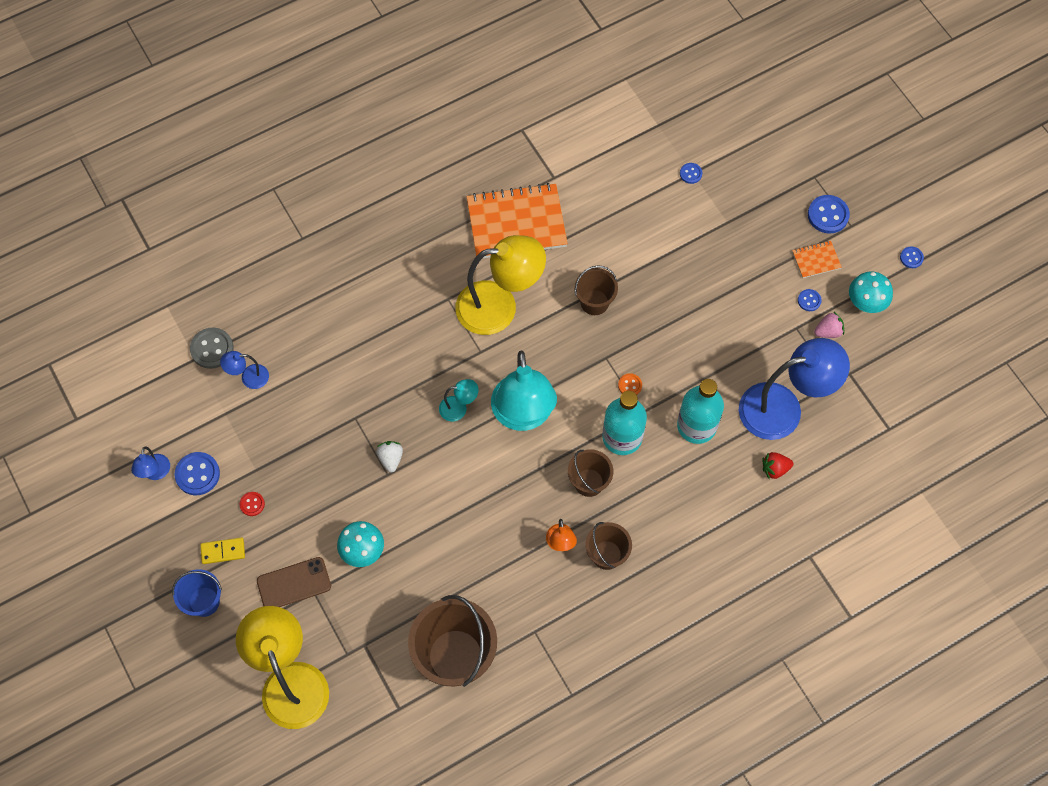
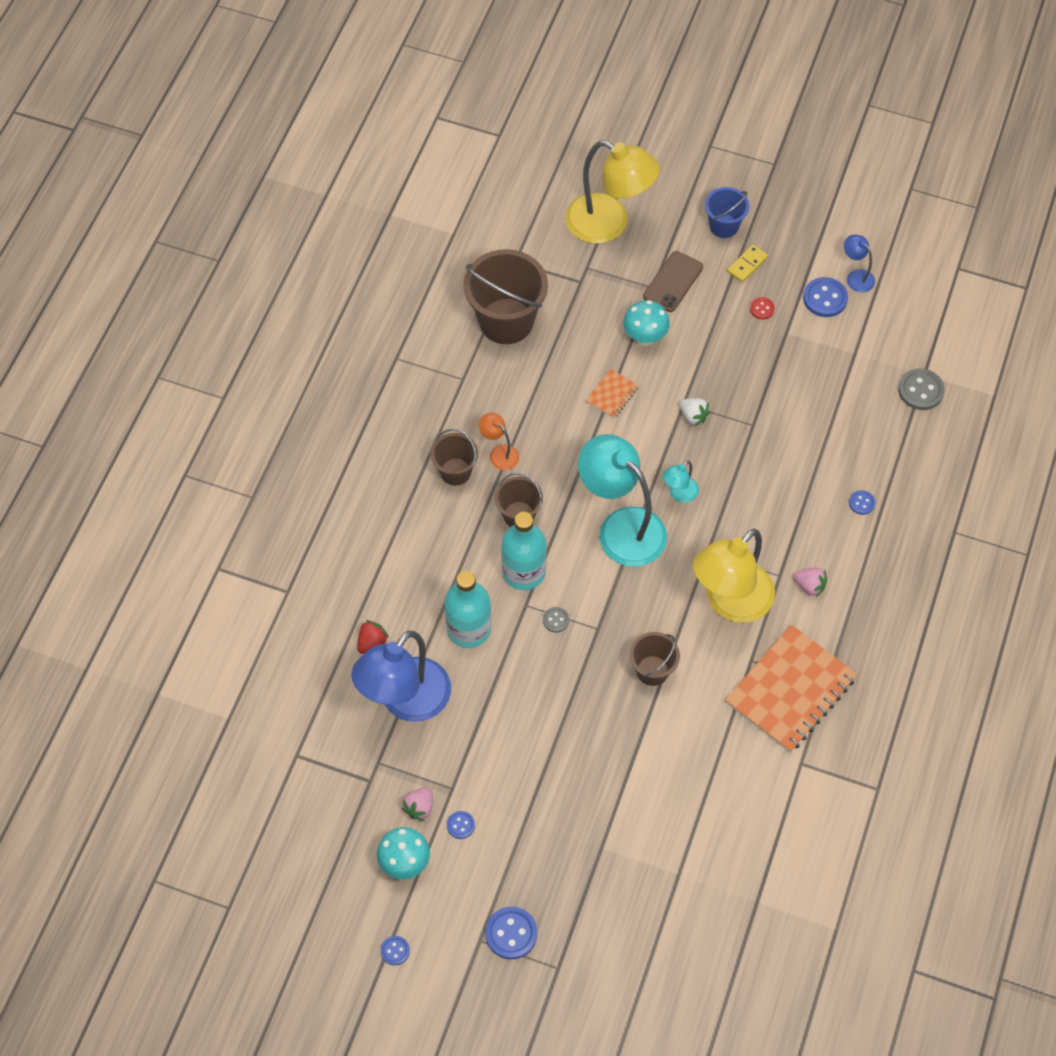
camera: 140 degrees right, 5 degrees down
blue lamp [220,351,269,389] -> none
orange button [618,373,642,395] -> grey button [543,607,569,633]
blue button [680,163,702,184] -> blue button moved to [849,490,875,515]
orange notebook [792,241,842,278] -> orange notebook moved to [586,369,639,418]
none -> pink strawberry [793,568,827,597]

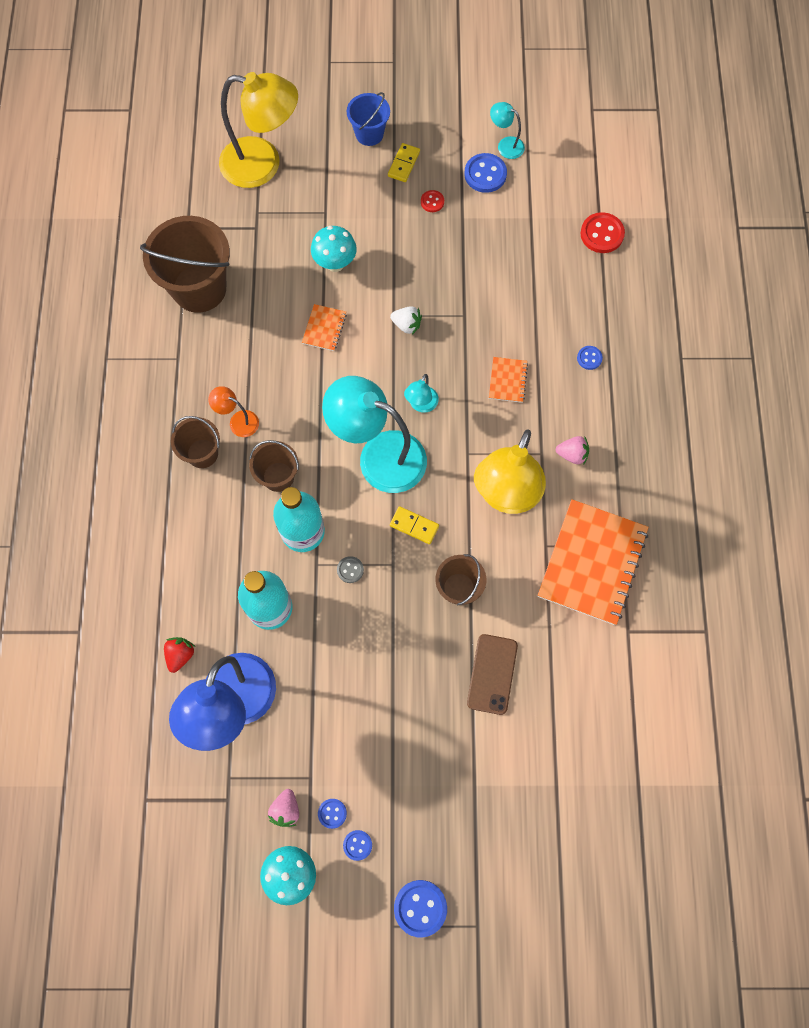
camera: 20 degrees left, 10 degrees up
blue button [381,936,410,965] -> blue button moved to [343,830,372,861]
brown phone [643,251,703,312] -> brown phone moved to [467,634,518,715]
blue lamp [844,234,875,292] -> turquoise lamp [490,102,525,159]
grey button [898,368,945,410] -> red button [581,212,625,253]
none -> yellow domino [390,506,439,544]
none -> orange notebook [489,357,528,403]

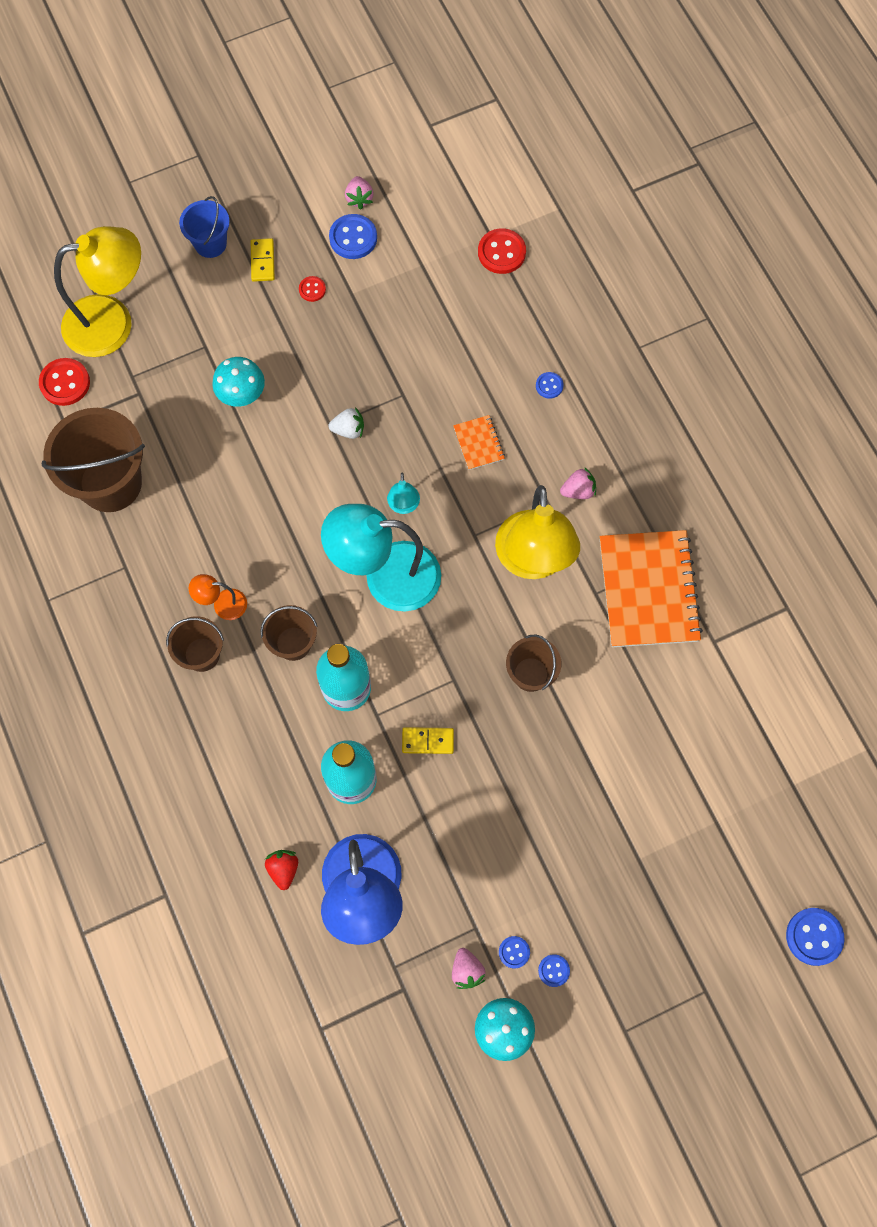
camera: 25 degrees left, 0 degrees up
orange notebook [302,304,347,351] -> none
grey button [337,556,364,583] -> none
yellow domino [390,506,439,544] -> yellow domino moved to [402,727,454,754]
blue button [394,880,447,938] -> blue button moved to [786,908,845,966]
brown phone [467,634,518,715] -> none
turquoise lamp [490,102,525,159] -> pink strawberry [345,176,373,209]
none -> red button [39,358,90,406]

